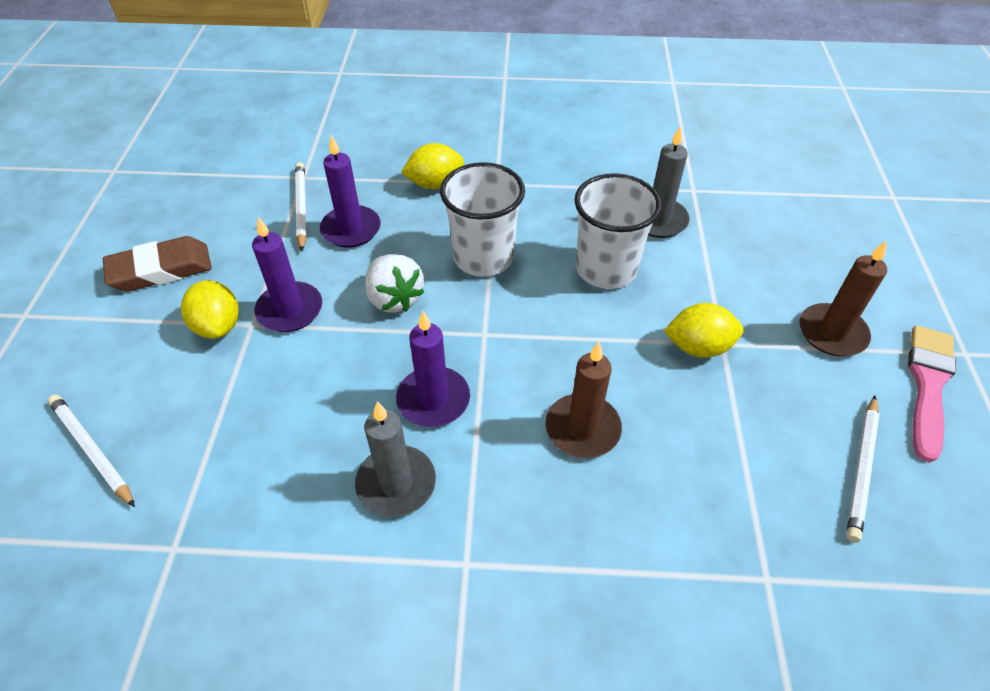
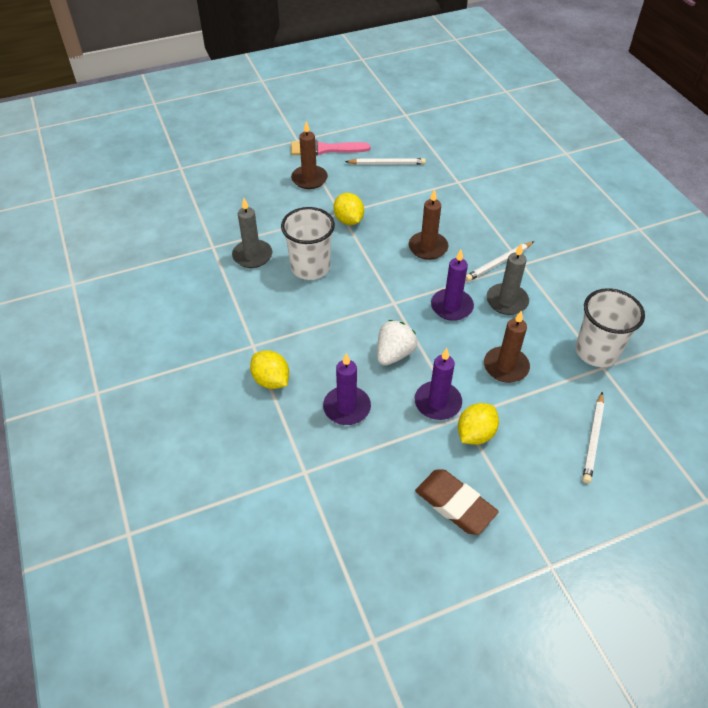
camera: 115 degrees left, 0 degrees up
white pencil [295,162,307,251] -> white pencil moved to [465,241,534,281]
white cup [440,162,525,276] -> white cup moved to [575,288,645,367]
none -> brown candle [484,311,530,383]

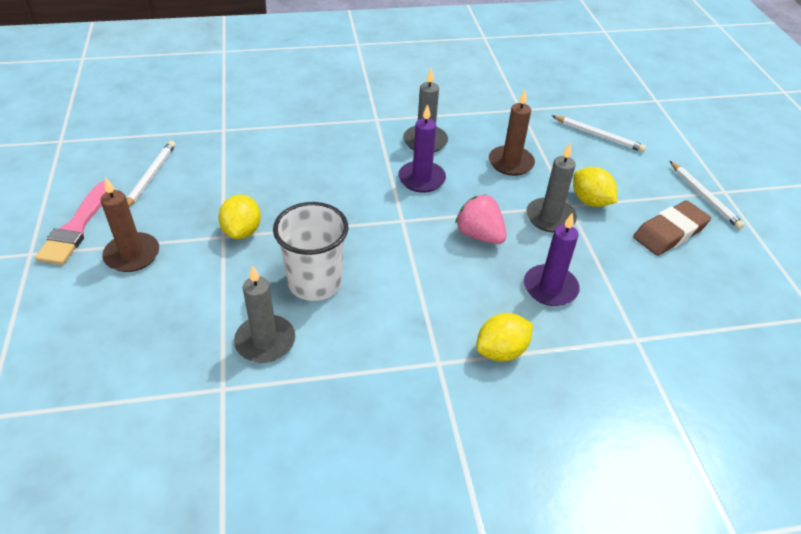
camera: 80 degrees left, 5 degrees down
yellow lemon [334,193,364,225] -> yellow lemon turned 75 degrees counterclockwise [218,195,261,239]
white strawberry [377,320,417,366] -> pink strawberry [455,195,507,244]
brown candle [409,189,448,260] -> none
purple candle [415,348,462,420] -> grey candle [526,143,577,233]
white pencil [465,241,534,281] -> white pencil moved to [670,161,745,229]
white cup [575,288,645,367] -> none

